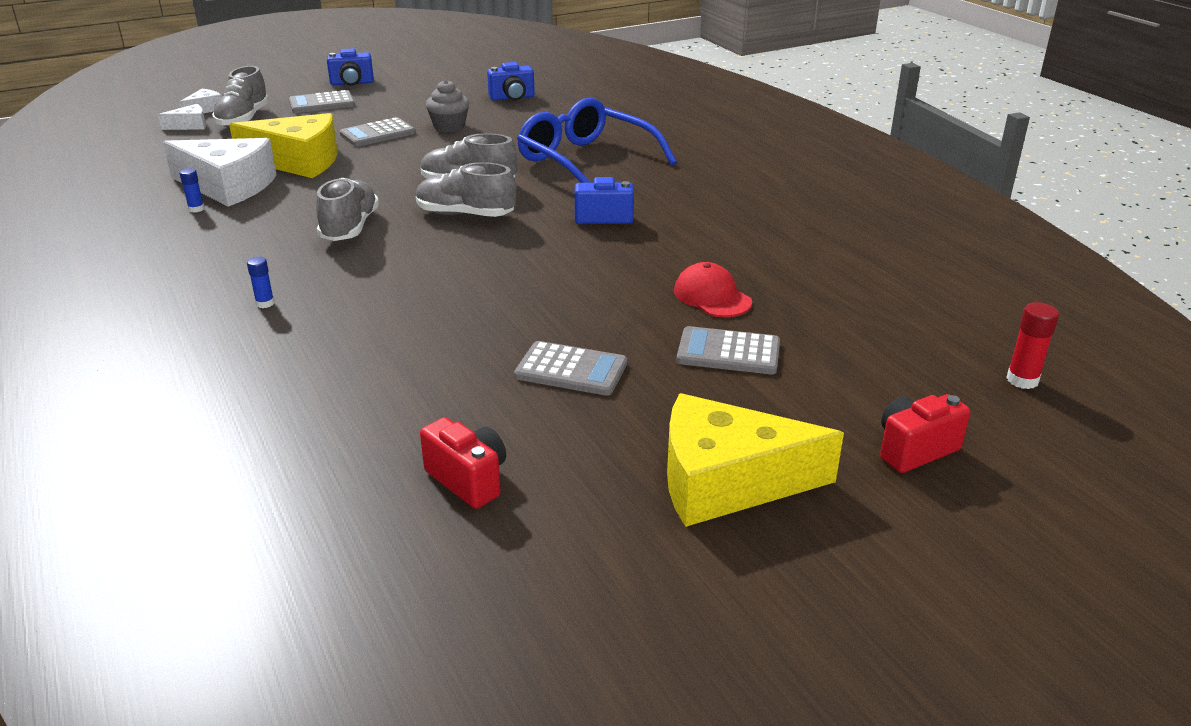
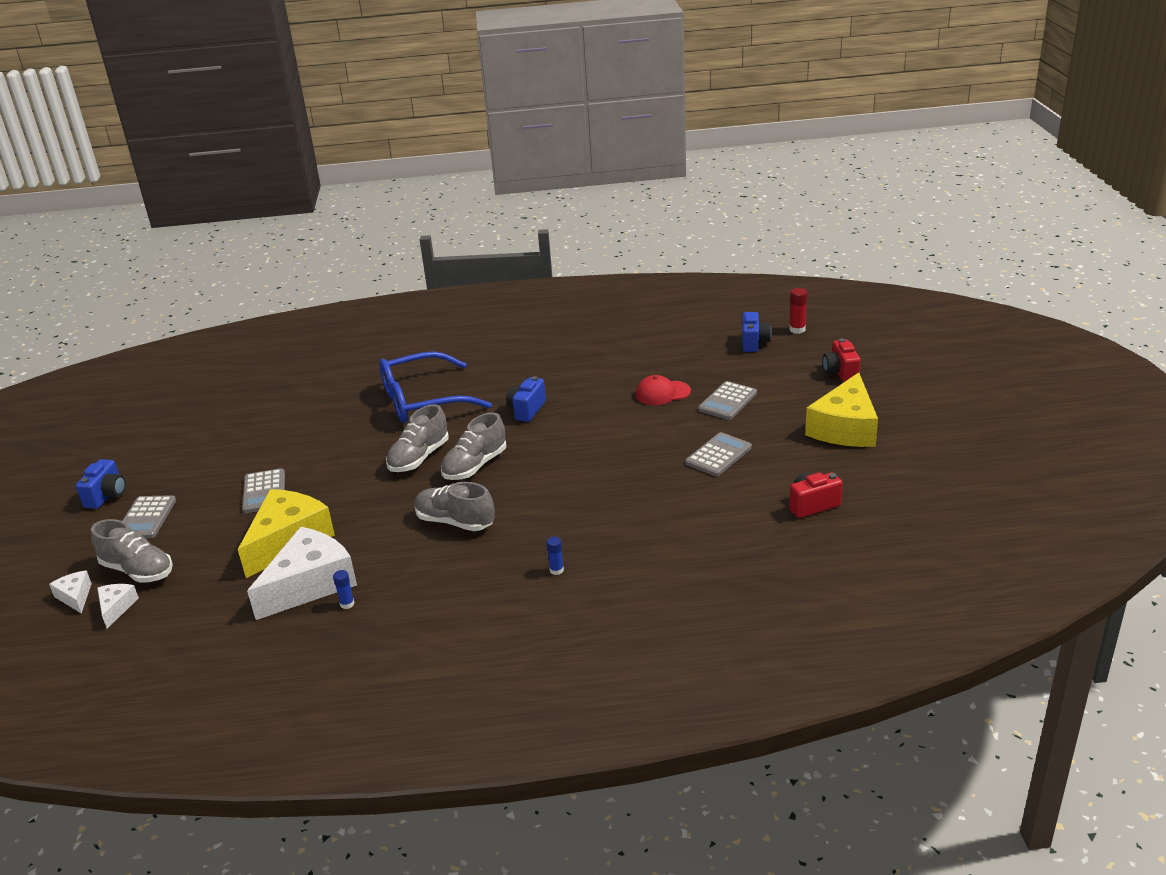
camera: 65 degrees left, 0 degrees up
grey cupcake [426,80,469,132] -> none
blue camera [487,62,535,101] -> blue camera moved to [742,312,772,352]

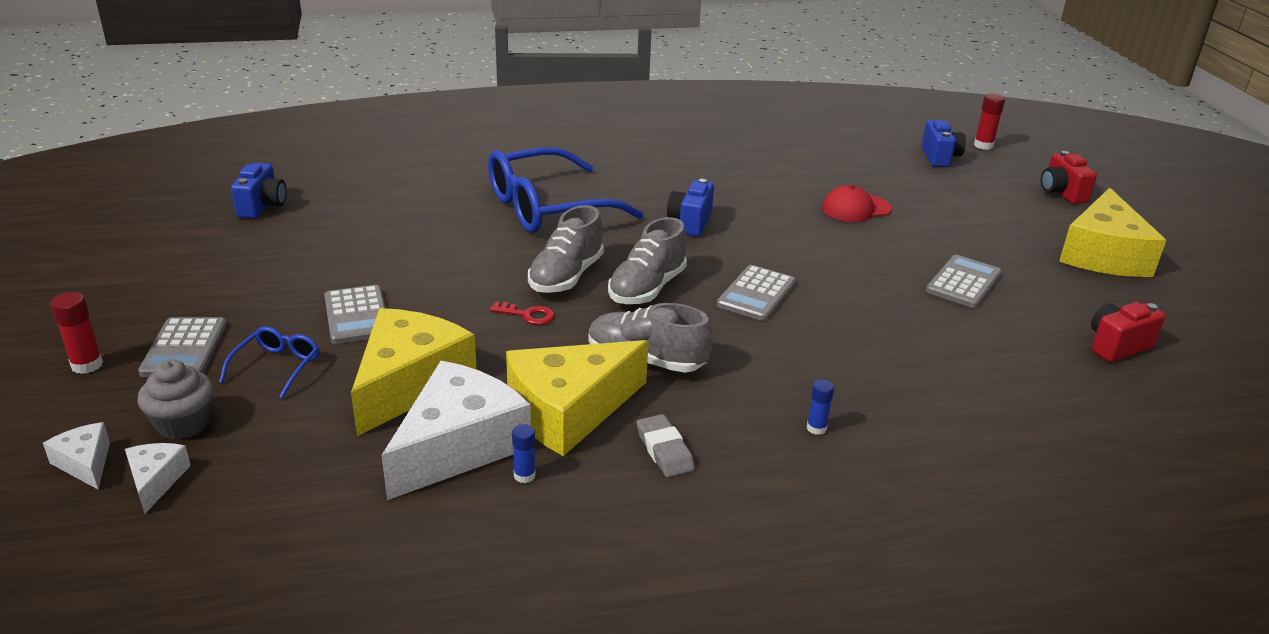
camera: 10 degrees left, 0 degrees up
blue camera [76,459,126,509] -> blue camera moved to [231,163,287,219]
grey shoe [91,519,173,583] -> grey cupcake [137,359,214,440]
grey calculator [698,381,757,420] -> grey calculator moved to [717,265,796,321]
none -> red glue stick [50,292,103,374]
none -> blue glasses [219,326,320,399]
none -> red key [489,302,555,325]
none -> yellow cheese [506,340,649,456]
none -> grey eraser [637,414,695,477]

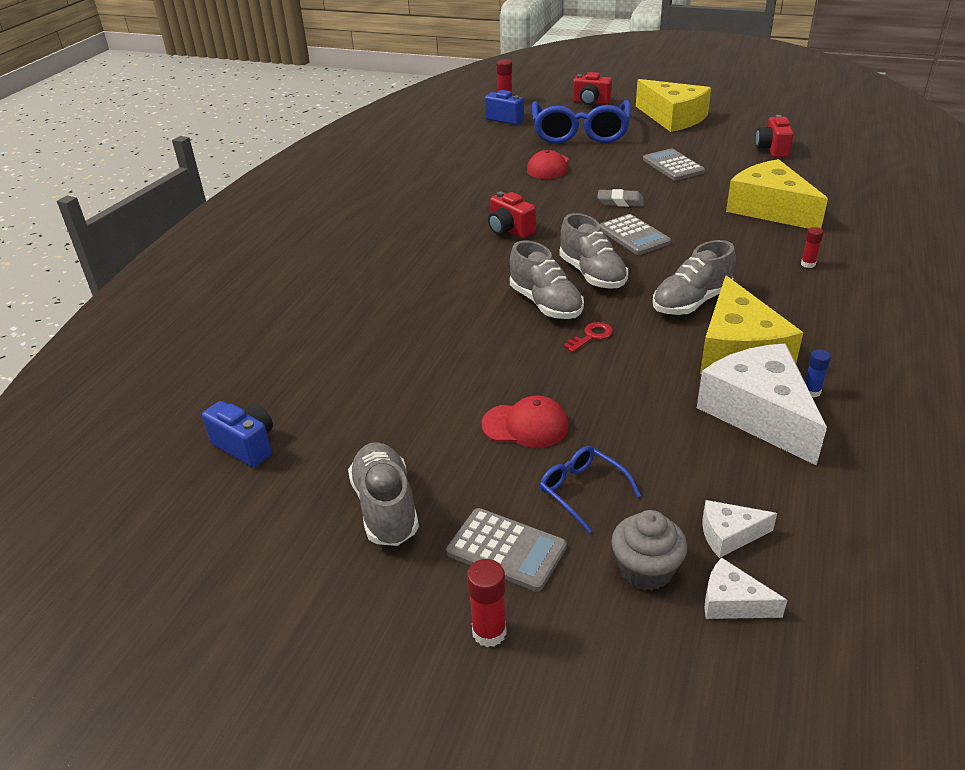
camera: 55 degrees left, 5 degrees up
white cheese [43,422,110,489] -> white cheese moved to [702,500,777,558]
grey calculator [324,285,386,344] -> red cap [482,396,569,448]
yellow cheese [351,308,477,436] -> yellow cheese moved to [726,159,828,229]
blue glasses [488,147,644,233] -> blue glasses moved to [532,100,631,144]
grey eraser [637,414,695,477] -> grey eraser moved to [597,189,644,207]
blue camera [667,179,714,237] -> red camera [488,192,536,239]
blue glue stick [807,379,834,435] -> red glue stick [801,227,823,268]
none -> grey shoe [348,442,419,546]

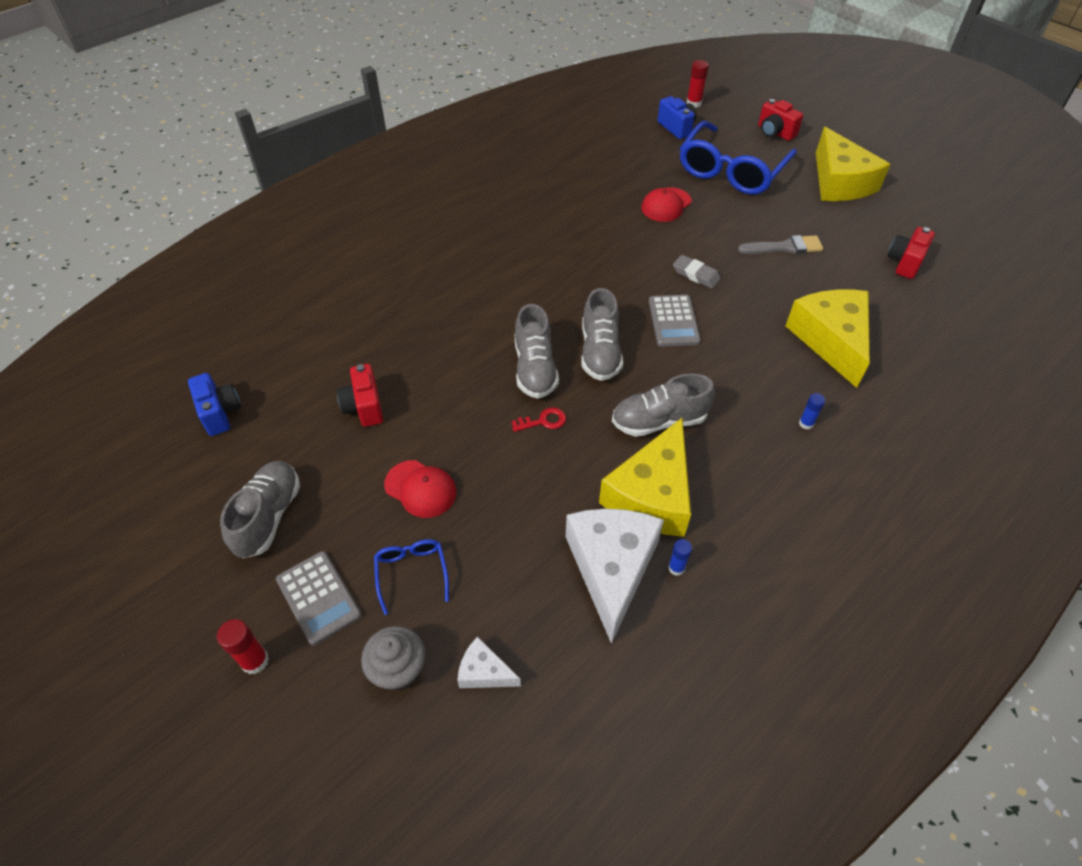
camera: 25 degrees right, 15 degrees up
red camera [488,192,536,239] -> red camera moved to [337,364,383,427]
grey calculator [643,149,705,181] -> grey brush [738,235,823,254]
white cheese [705,558,787,619] -> none
red glue stick [801,227,823,268] -> blue glue stick [799,393,825,429]

